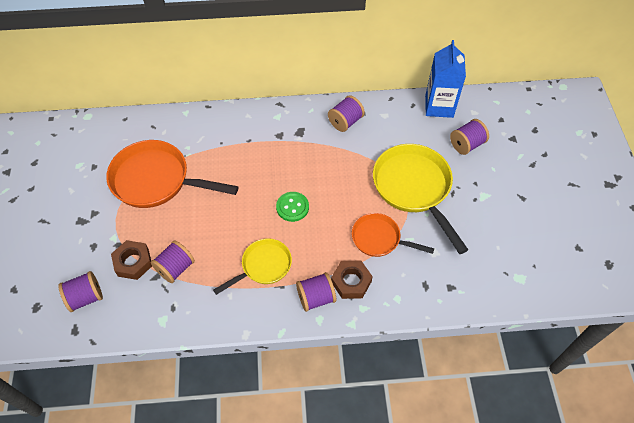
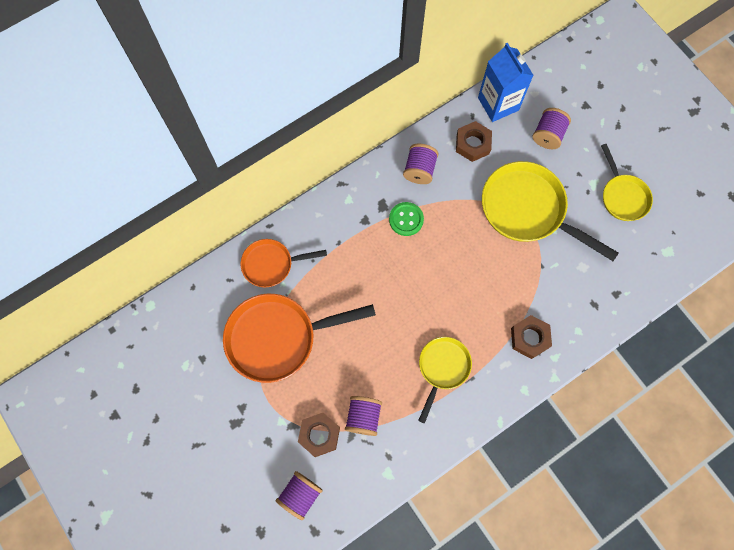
camera: 30 degrees left, 15 degrees up
green button [276,192,309,222] -> green button moved to [389,202,424,236]
purple spool [296,272,336,312] -> none
orange pan [352,213,434,257] -> orange pan moved to [241,239,327,288]
none -> brown nut [456,121,492,162]
none -> yellow pan [601,144,653,221]

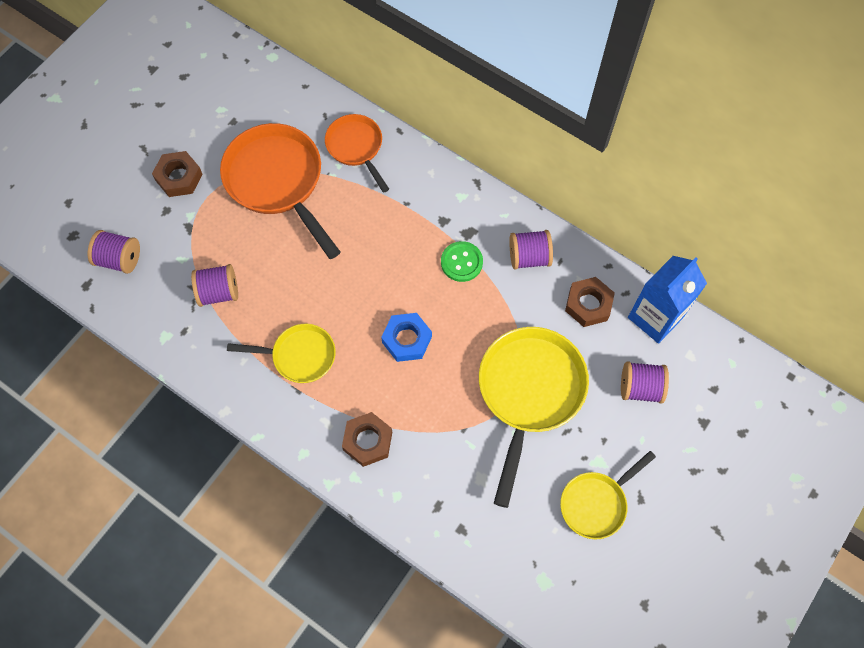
camera: 70 degrees right, 5 degrees down
brown nut [298,413,340,457] -> brown nut moved to [152,151,203,197]
none -> blue nut [381,313,432,362]

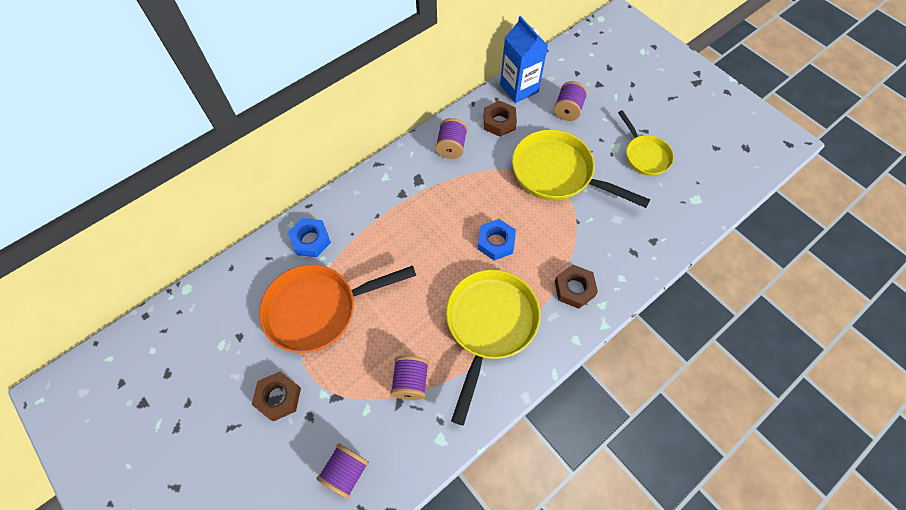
camera: 75 degrees left, 5 degrees down
yellow pan [227,324,335,383] -> yellow pan [446,269,540,425], size x1.72
orange pan [325,114,389,193] -> blue nut [288,218,331,257]
green button [441,241,483,282] -> none

